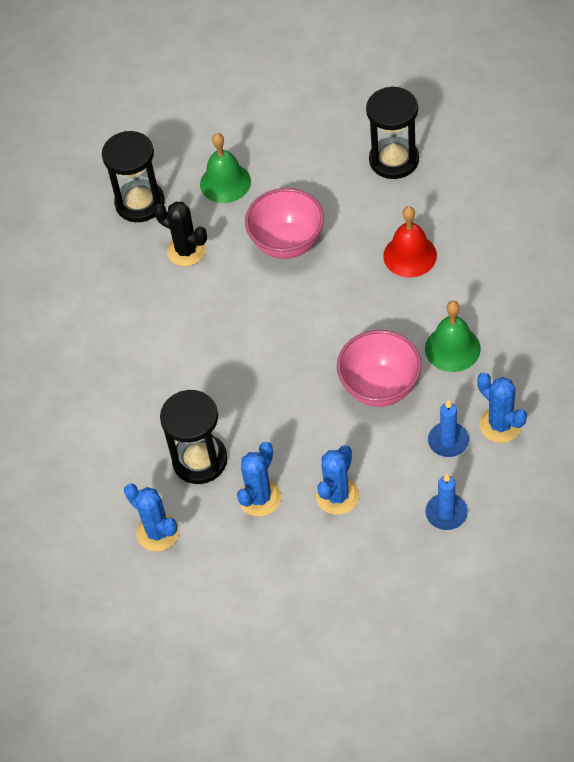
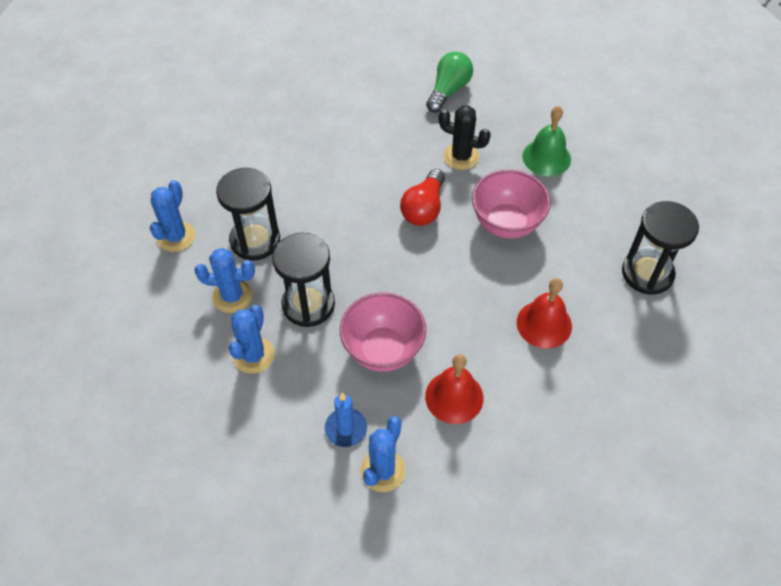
camera: 60 degrees right, 0 degrees up
black hourglass [102,131,165,222] -> black hourglass moved to [272,233,335,327]
black cactus [154,202,207,266] -> black cactus turned 75 degrees counterclockwise [439,105,491,170]
blue cactus [316,445,359,515] -> blue cactus turned 75 degrees counterclockwise [229,305,274,374]
green bell [425,301,481,372] -> red bell [425,354,483,424]
blue candle [426,473,468,530] -> none
none -> red light bulb [400,169,445,226]
none -> green light bulb [426,52,473,112]

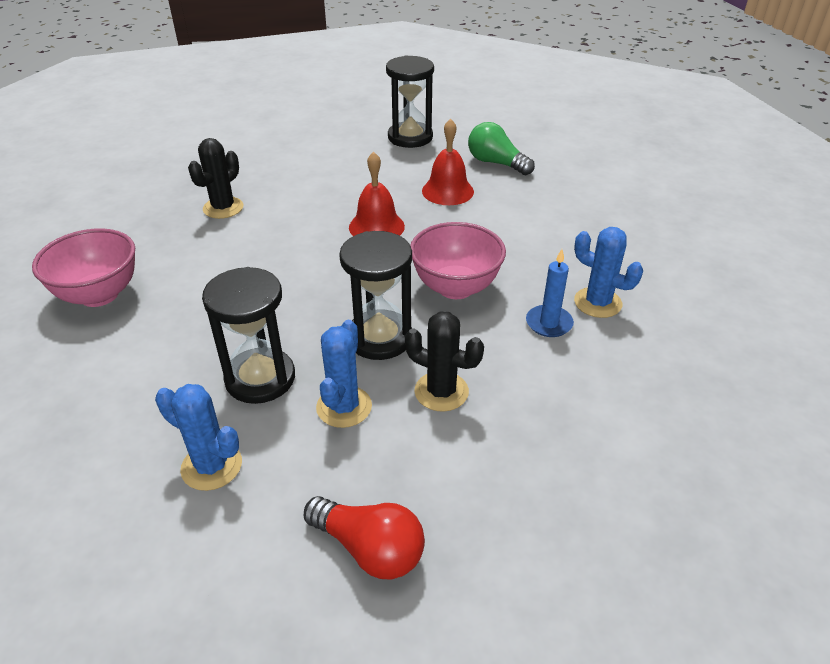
camera: 80 degrees left, 15 degrees down
blue cactus [229,305,274,374] -> black cactus [405,312,484,412]
red light bulb [400,169,445,226] -> red light bulb moved to [304,496,425,579]
red bell [425,354,483,424] -> red bell moved to [349,152,405,236]
green light bulb [426,52,473,112] -> green light bulb moved to [468,122,535,175]
pink bowl [472,170,551,239] -> pink bowl moved to [32,228,135,307]
green bell [523,106,571,176] -> none

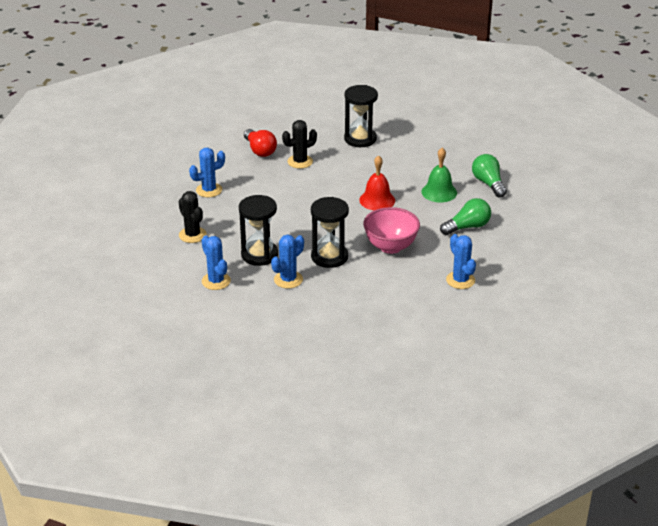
camera: 30 degrees right, 5 degrees down
pink bowl [32,228,135,307] -> blue cactus [189,148,225,198]
red light bulb [304,496,425,579] -> red light bulb moved to [244,129,277,157]
black hourglass [386,56,434,148] -> black hourglass moved to [344,85,378,147]
black cactus [405,312,484,412] -> black cactus moved to [179,191,207,243]
red bell [422,119,474,205] -> green bell [421,148,457,203]
blue candle [526,249,574,337] -> none
none -> green light bulb [440,198,491,235]

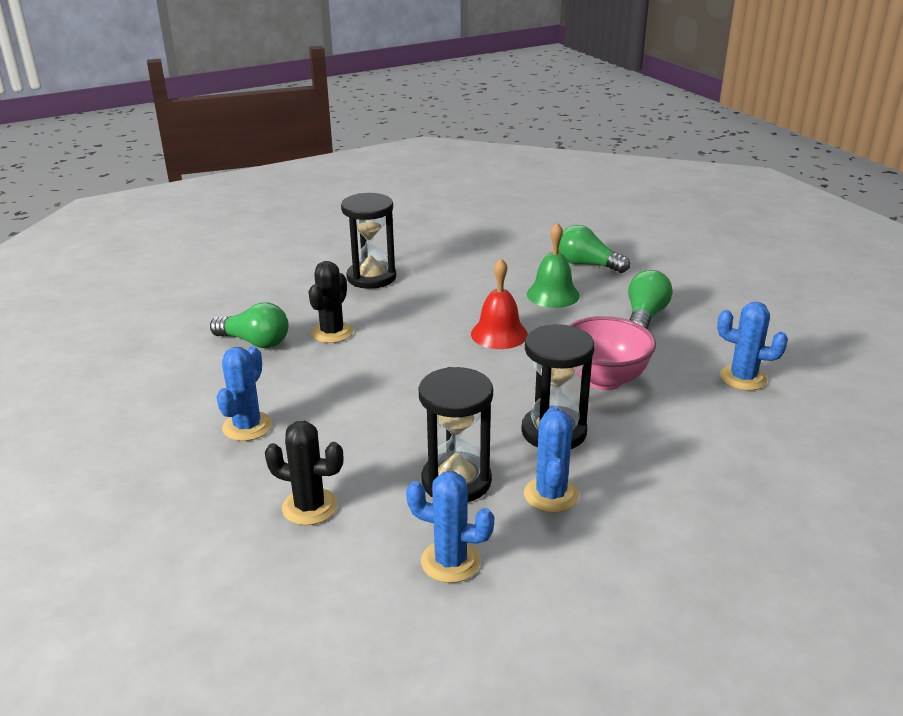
camera: 40 degrees left, 5 degrees down
red light bulb [244,129,277,157] -> green light bulb [210,302,289,348]

